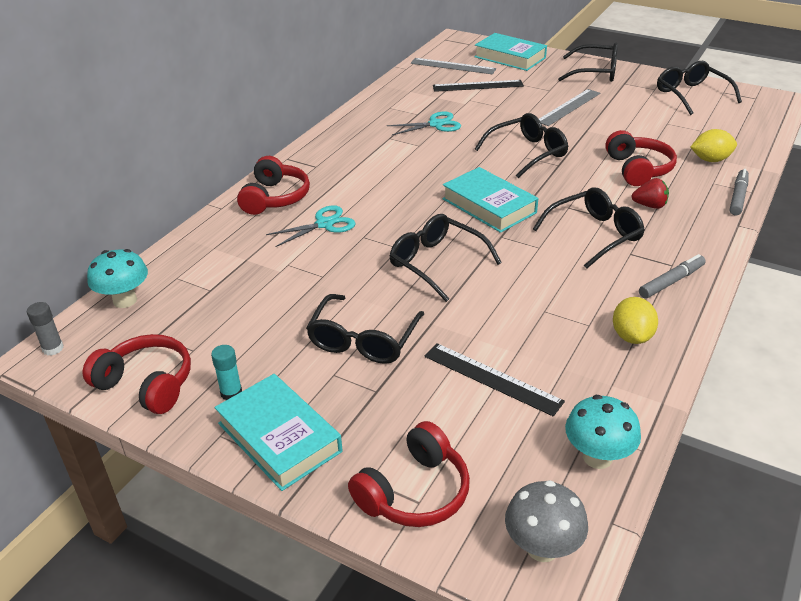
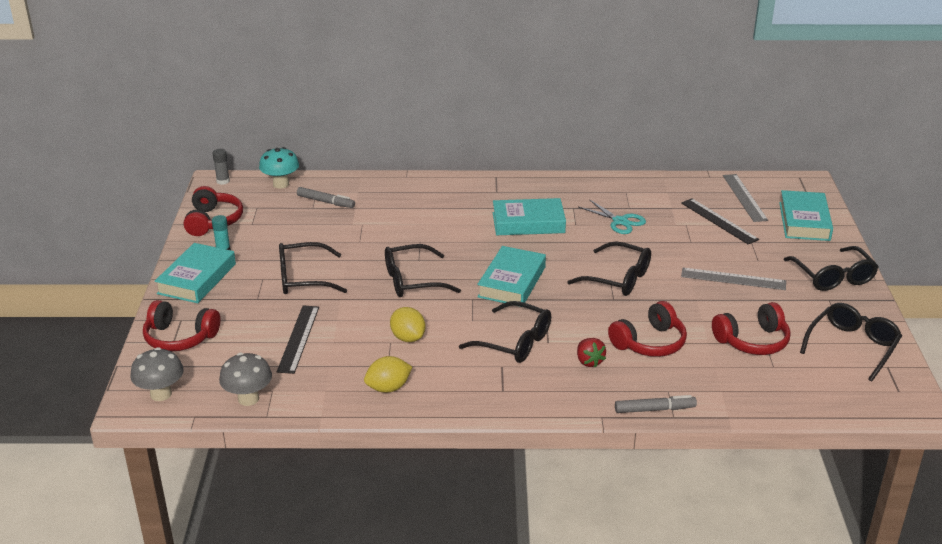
camera: 60 degrees right, 5 degrees down
red headphones [237,156,310,215] -> red headphones moved to [712,302,790,355]
turquoise scissors [266,205,355,247] -> none
black glasses [390,214,502,302] -> black glasses turned 120 degrees counterclockwise [385,244,461,297]
turquoise mushroom [565,395,641,469] -> grey mushroom [219,353,272,406]
grey marker [639,254,706,298] -> grey marker moved to [297,187,355,208]
yellow lemon [691,129,737,162] -> yellow lemon moved to [390,307,426,342]
none -> turquoise book [493,198,566,235]

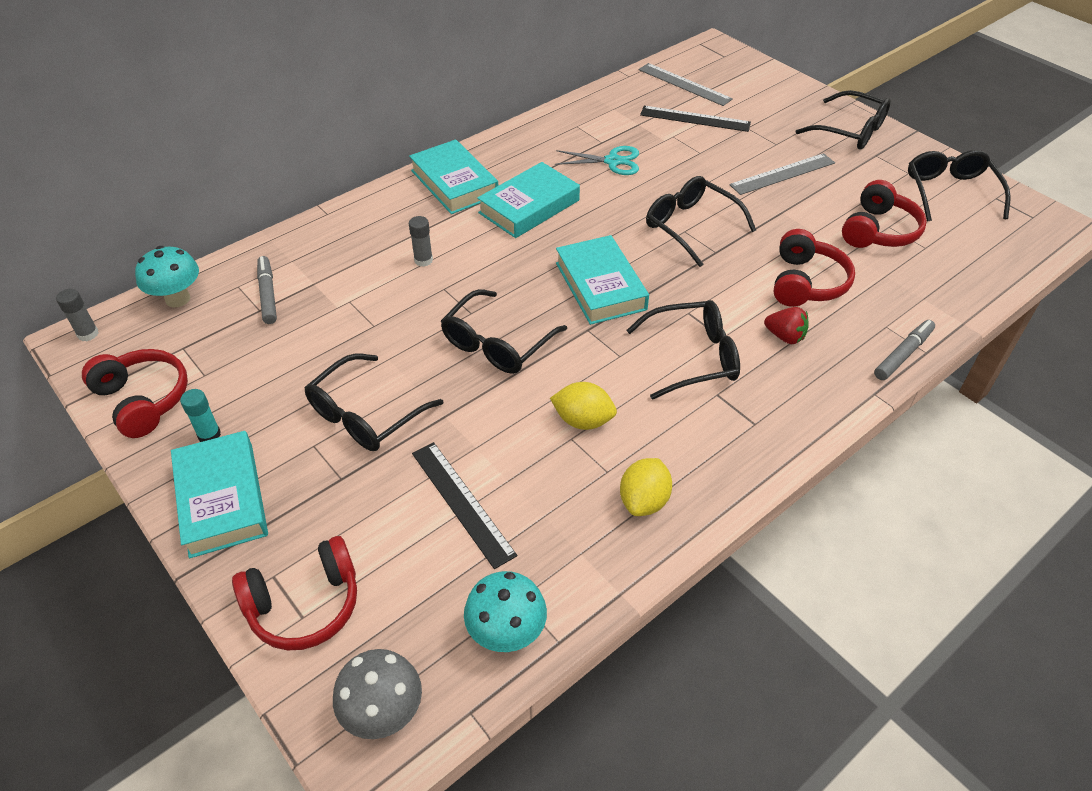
camera: 40 degrees left, 15 degrees up
grey mushroom [219,353,272,406] -> turquoise mushroom [464,571,547,652]
grey marker [297,187,355,208] -> grey marker turned 90 degrees counterclockwise [257,256,277,324]
black glasses [567,242,651,296] -> black glasses turned 120 degrees counterclockwise [646,176,756,267]
turquoise book [779,190,833,241] -> turquoise book moved to [409,139,498,214]
none -> grey glue stick [409,216,433,267]

